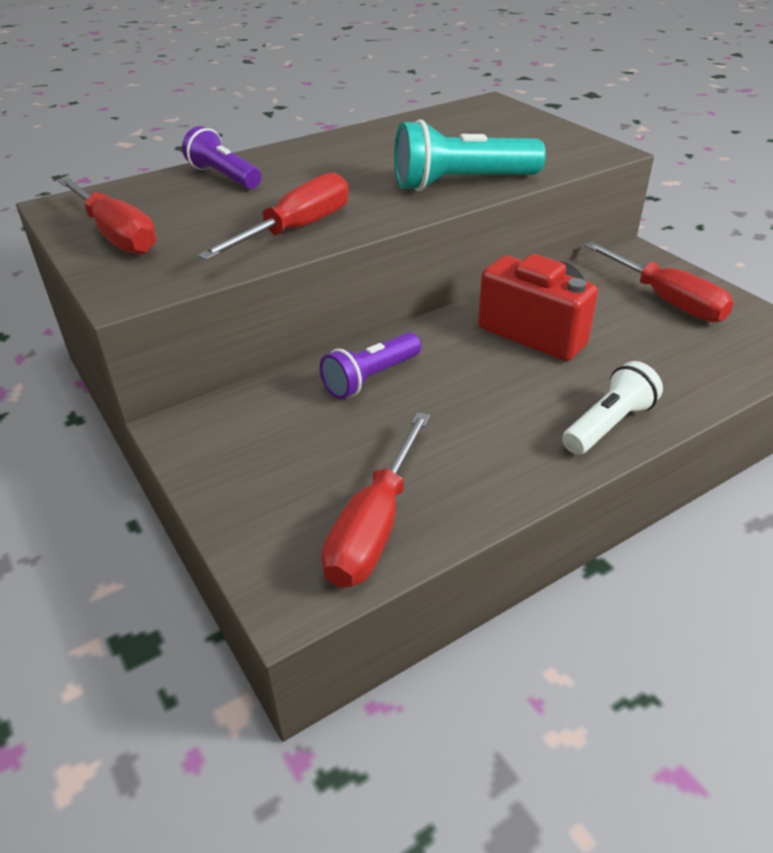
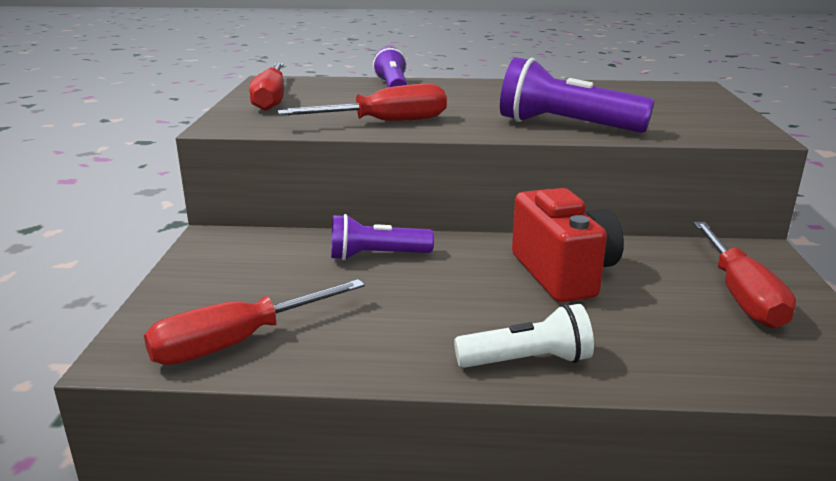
camera: 35 degrees right, 15 degrees down
turquoise flashlight [394,119,546,191] -> purple flashlight [500,57,654,133]

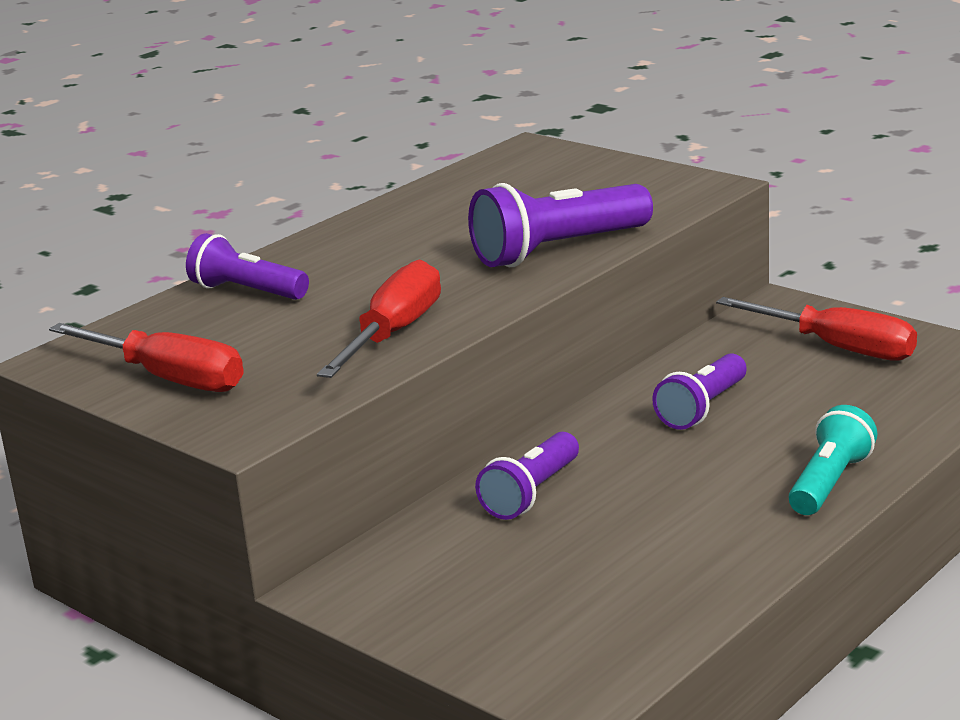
camera: 50 degrees left, 0 degrees up
red screwdriver [144,279,365,365] -> none
white flashlight [454,304,594,368] -> turquoise flashlight [789,405,878,515]
red camera [512,188,624,302] -> purple flashlight [652,353,746,430]

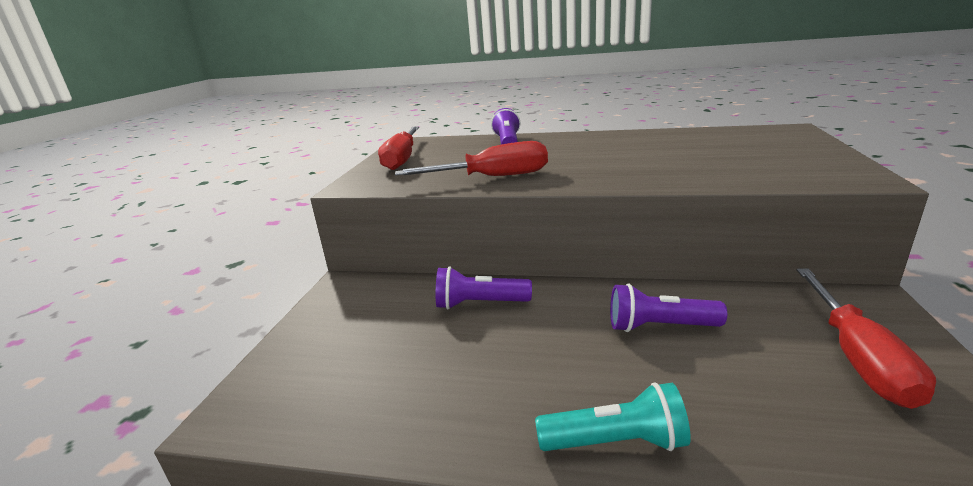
camera: 60 degrees right, 0 degrees up
purple flashlight [468,183,653,267] -> none

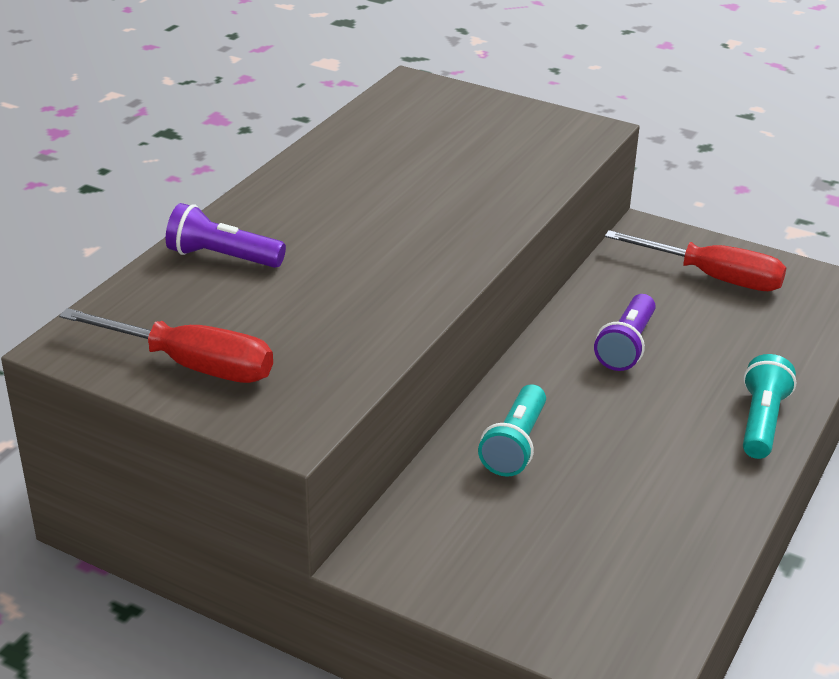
camera: 75 degrees left, 10 degrees up
red screwdriver [395,141,548,176] -> none
purple flashlight [436,266,532,309] -> turquoise flashlight [478,384,546,477]

